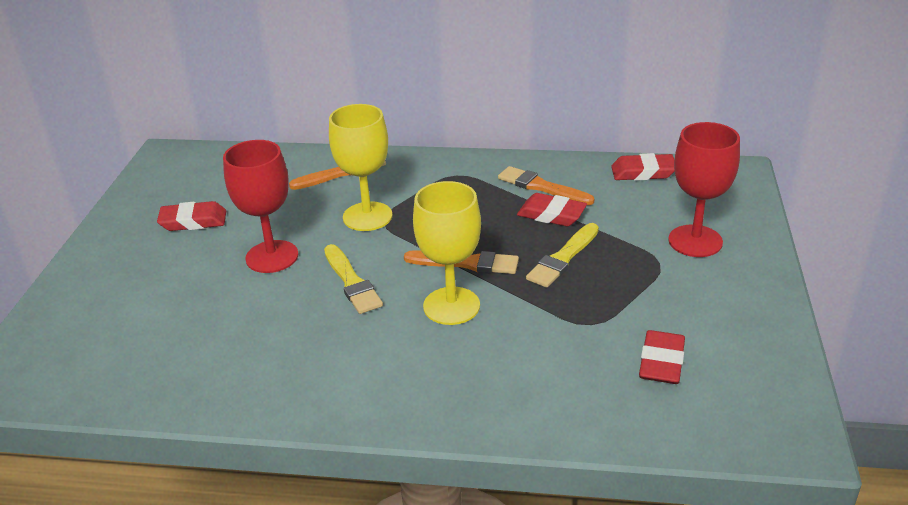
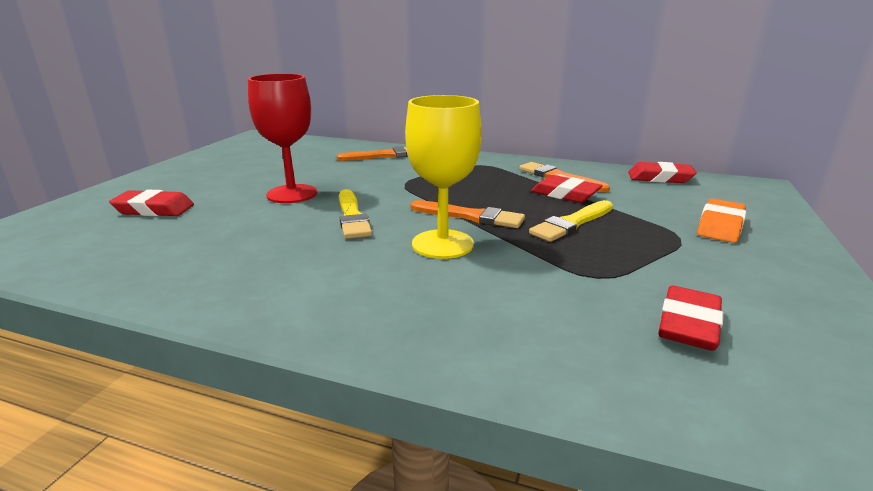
camera: 10 degrees right, 10 degrees down
red eraser [157,201,226,231] -> red eraser moved to [109,190,194,216]
yellow goblet [329,104,392,231] -> none
red goblet [668,122,740,257] -> orange eraser [697,198,746,243]

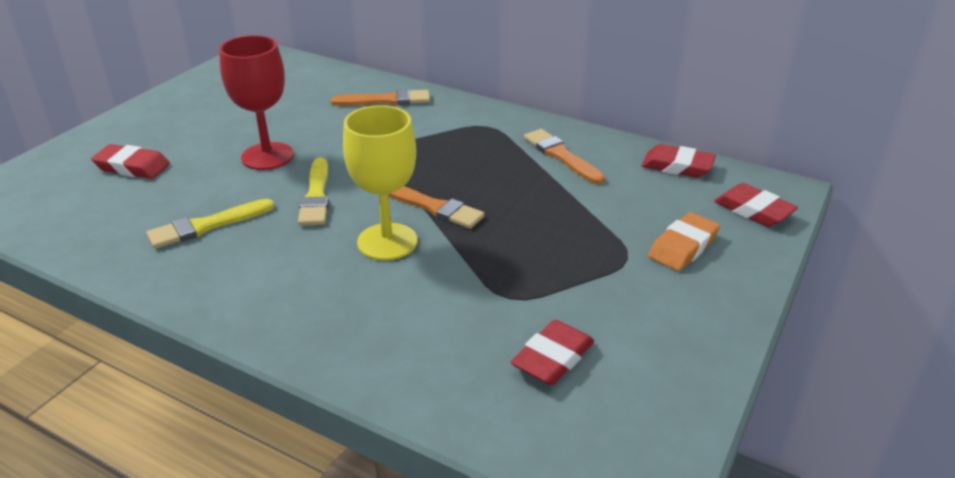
camera: 10 degrees right, 10 degrees up
yellow brush [529,200,613,242] -> yellow brush moved to [146,199,274,249]
red eraser [531,175,603,203] -> red eraser moved to [714,183,798,227]

